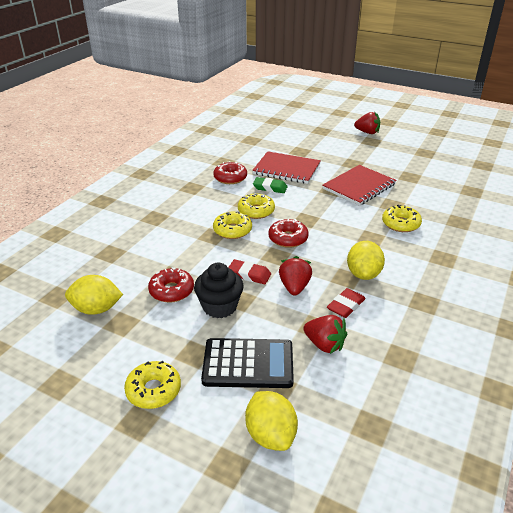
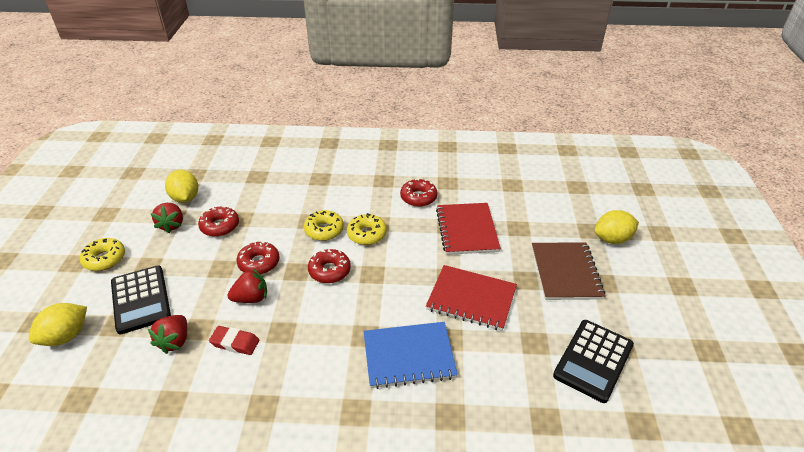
camera: 65 degrees right, 5 degrees up
black cupcake [194,263,244,318] -> none
red eraser [228,259,271,284] -> red donut [236,241,279,275]
green eraser [253,177,287,193] -> none
yellow lemon [347,241,385,280] -> yellow lemon moved to [594,210,639,244]
red strawberry [354,112,380,134] -> red strawberry moved to [151,203,183,233]
yellow donut [382,205,422,232] -> blue notebook [363,322,458,389]
none -> brown notebook [532,242,605,300]
none -> black calculator [553,320,634,403]

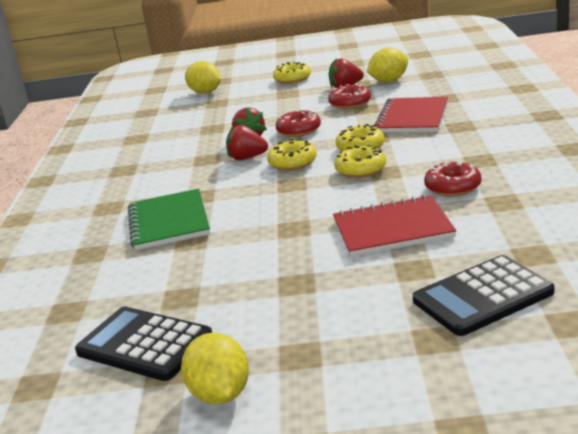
camera: 90 degrees right, 15 degrees down
black calculator [111,266,171,334] -> black calculator moved to [413,255,555,336]
red strawberry [148,315,187,354] -> red strawberry moved to [226,124,268,160]
red eraser [209,326,259,355] -> none
red donut [308,249,351,283] -> yellow donut [267,139,317,170]
blue notebook [363,322,458,389] -> green notebook [128,189,210,250]
red notebook [426,265,517,331] -> red notebook moved to [374,97,448,133]
brown notebook [532,242,605,300] -> none
yellow lemon [594,210,639,244] -> yellow lemon moved to [181,333,249,404]

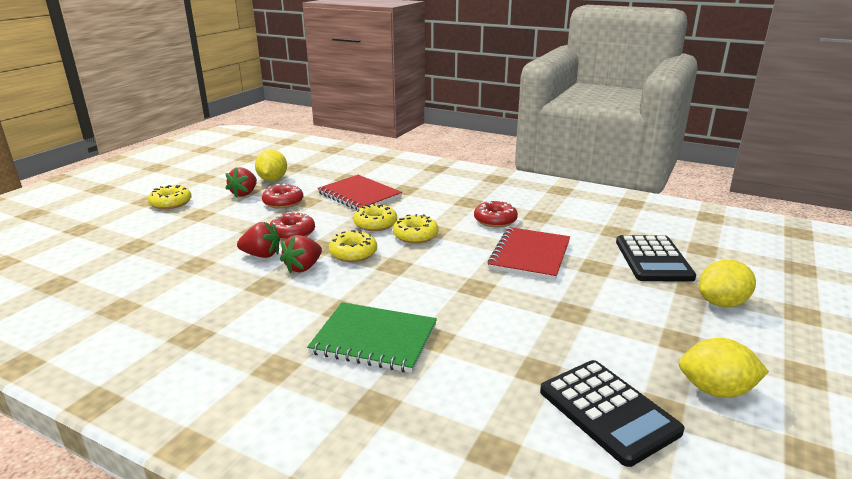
camera: 65 degrees left, 0 degrees up
black calculator [75,307,212,381] -> black calculator turned 90 degrees counterclockwise [540,360,684,467]
yellow lemon [185,61,221,94] -> yellow lemon moved to [699,260,756,307]

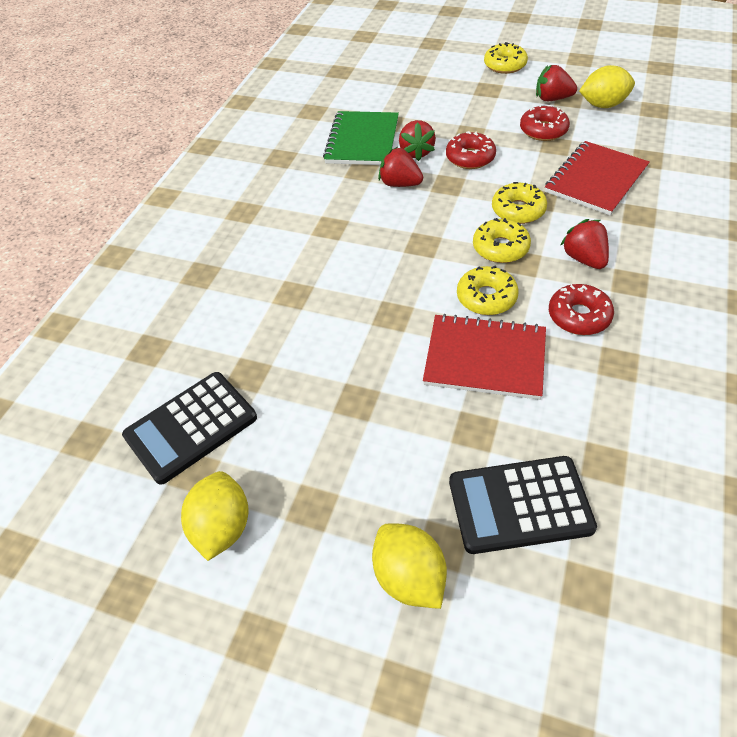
camera: 85 degrees right, 25 degrees up
green notebook [307,302,437,373] -> green notebook moved to [323,111,399,165]
yellow donut [329,230,377,262] -> yellow donut moved to [457,266,519,315]
none -> red strawberry [560,219,609,269]

